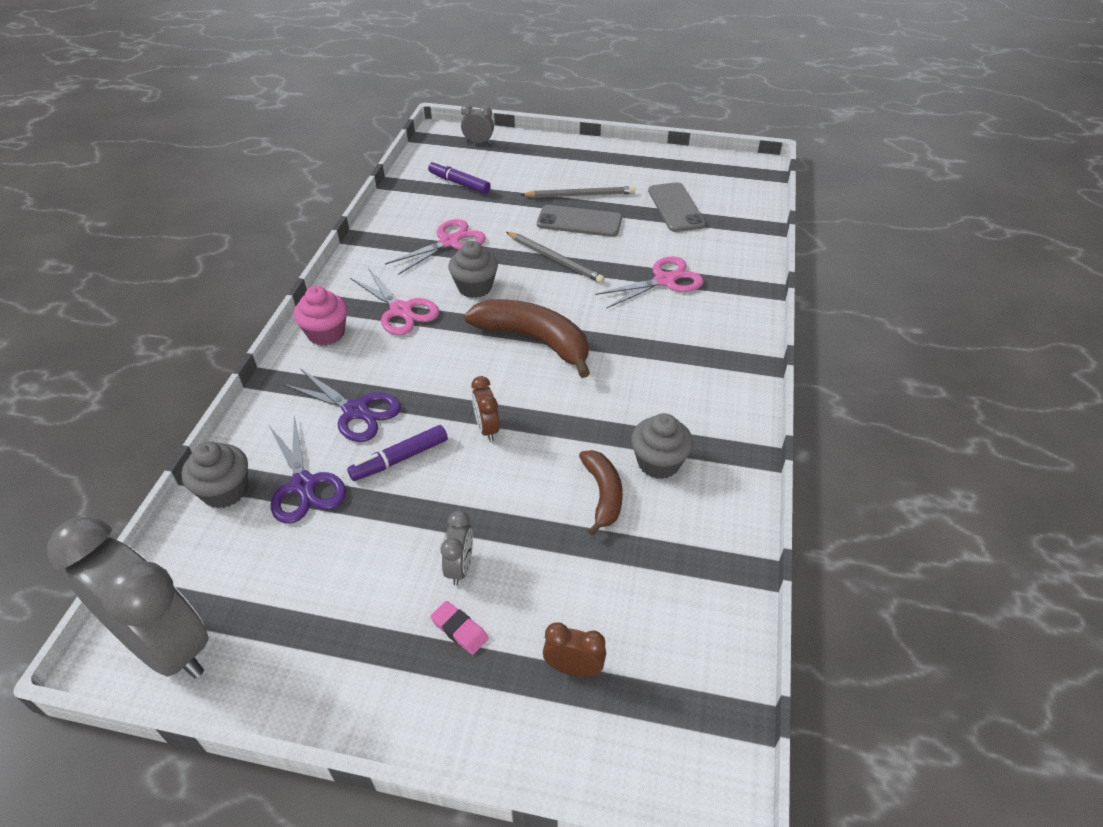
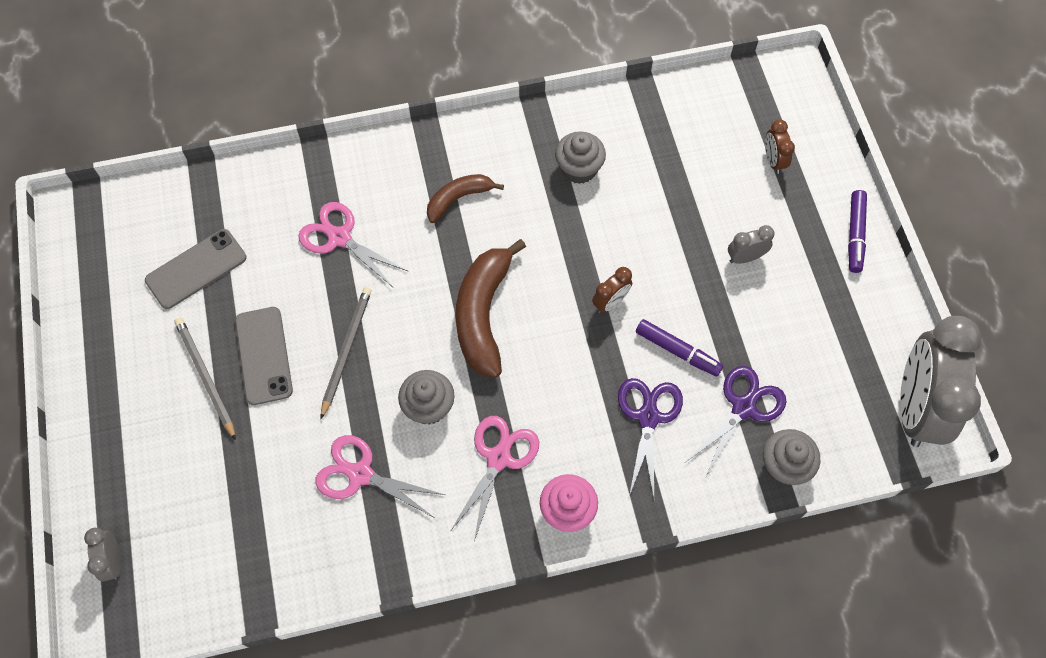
camera: 115 degrees left, 20 degrees up
purple marker [428,161,491,194] -> purple marker moved to [848,190,867,273]
pink eraser [430,601,489,655] -> none
brown banana [579,450,623,536] -> brown banana moved to [427,174,504,223]

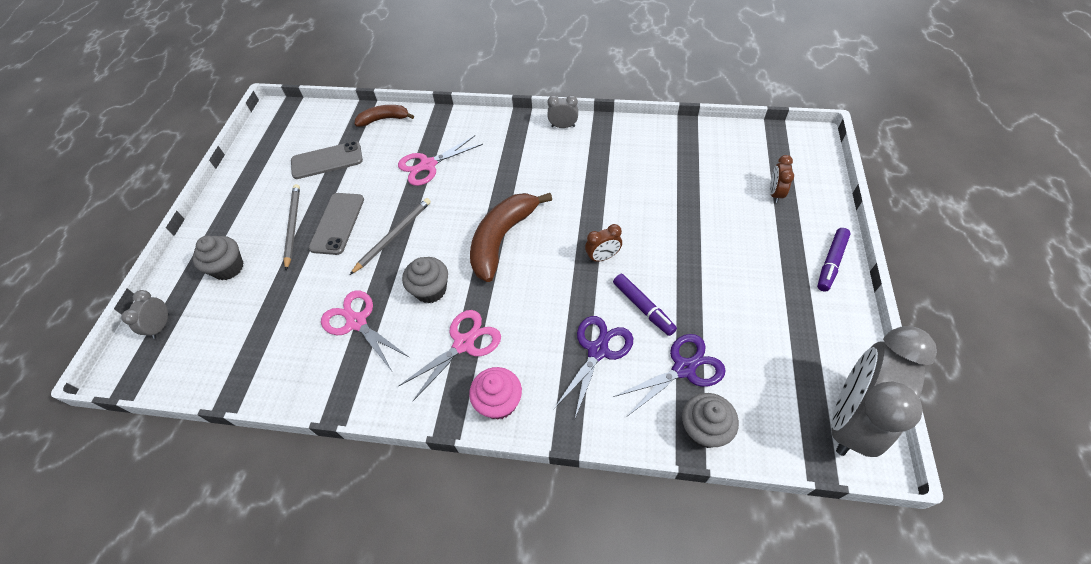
camera: 25 degrees right, 10 degrees down
pink scissors [298,202,409,287] -> pink scissors turned 90 degrees counterclockwise [398,135,483,186]
brown banana [427,174,504,223] -> brown banana moved to [355,105,414,127]
grey cupcake [555,131,606,184] -> grey cupcake moved to [192,236,243,280]
grey clock [728,225,775,264] -> grey clock moved to [547,95,578,128]

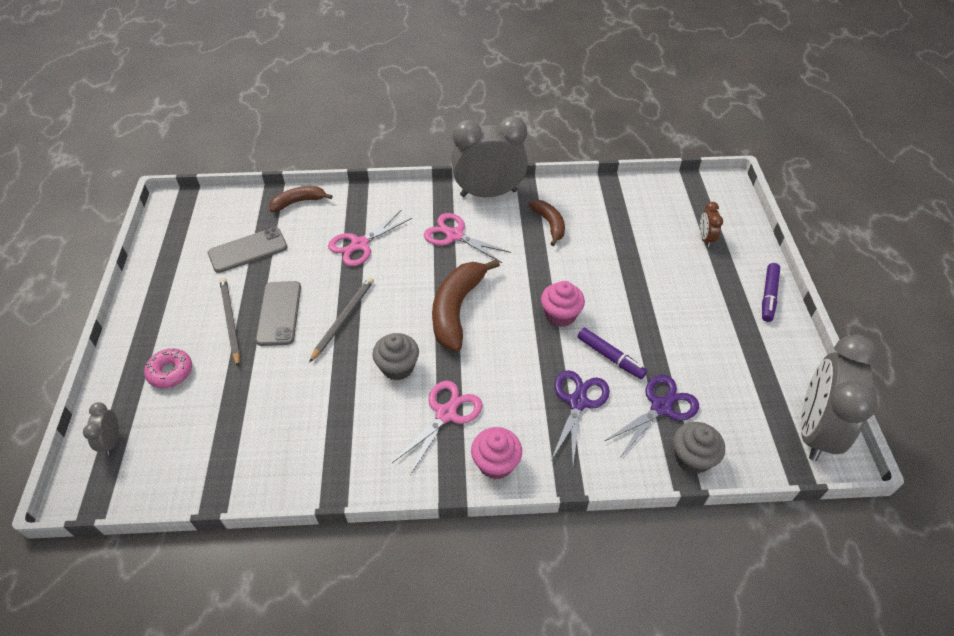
camera: 15 degrees left, 5 degrees down
grey cupcake [192,236,243,280] -> pink donut [144,348,192,389]
pink scissors [321,291,410,371] -> pink scissors moved to [424,213,512,263]
grey clock [547,95,578,128] -> grey clock [451,116,528,197], size x2.36
brown clock [585,224,622,262] -> pink cupcake [541,281,585,327]
none -> brown banana [528,200,565,246]

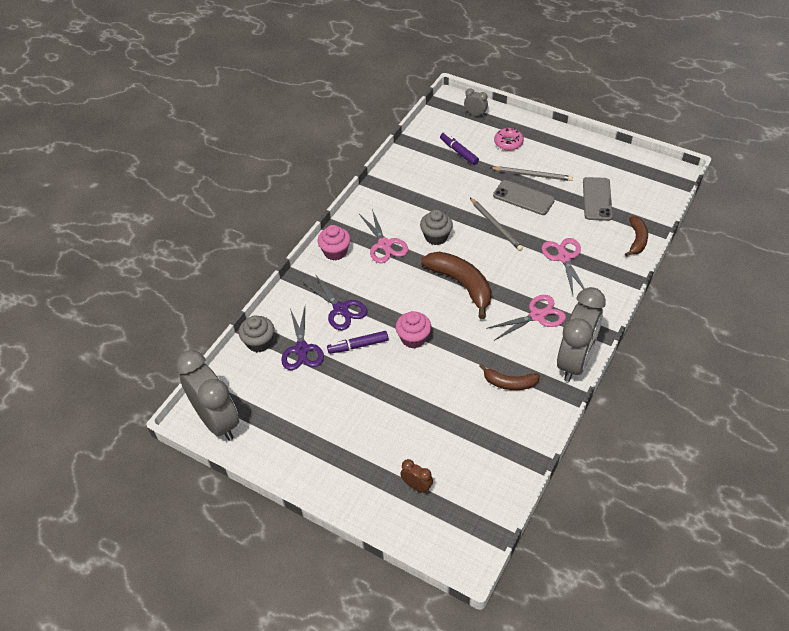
camera: 125 degrees right, 0 degrees up
purple marker [762,263,780,322] -> purple marker moved to [440,132,479,165]

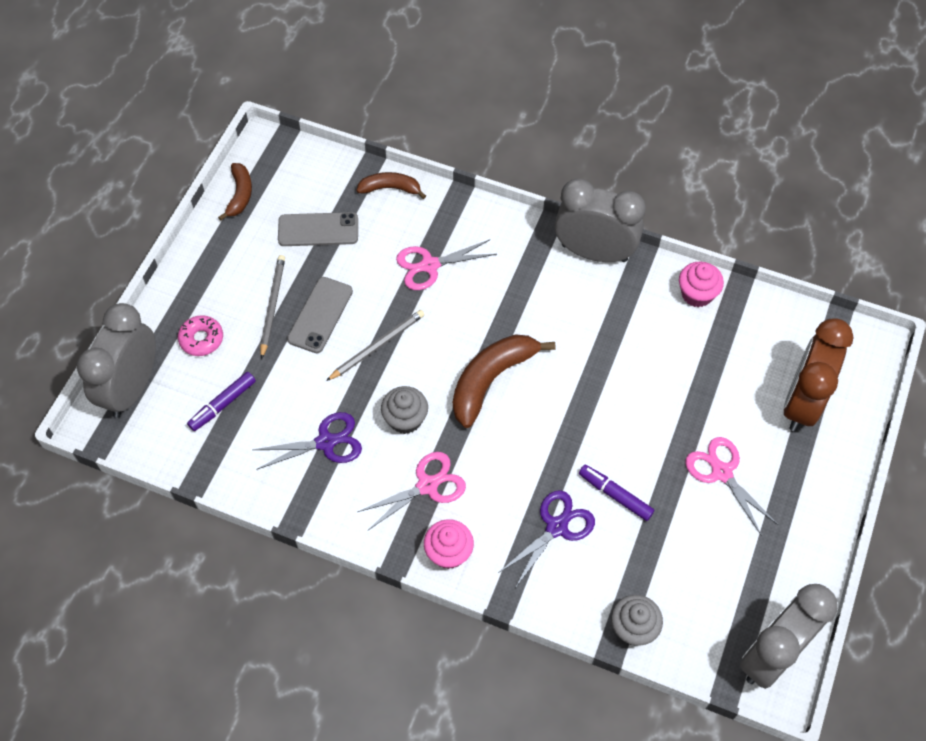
camera: 100 degrees left, 10 degrees up
purple scissors [281,307,324,370] -> purple scissors moved to [253,412,362,470]
purple marker [327,331,388,354] -> purple marker turned 150 degrees clockwise [579,465,654,521]
pink cupcake [396,311,431,348] -> pink cupcake moved to [679,262,724,307]
brown clock [400,459,433,493] -> brown clock [784,318,854,431], size x2.36
grey clock [464,88,488,117] -> grey clock [77,303,156,418], size x2.36
brown banana [479,364,540,390] -> brown banana moved to [218,163,252,221]
pink scissors [486,295,566,341] -> pink scissors moved to [685,437,778,536]

